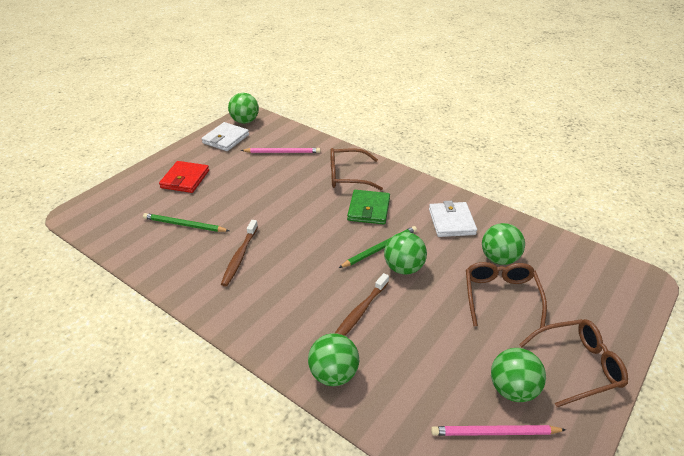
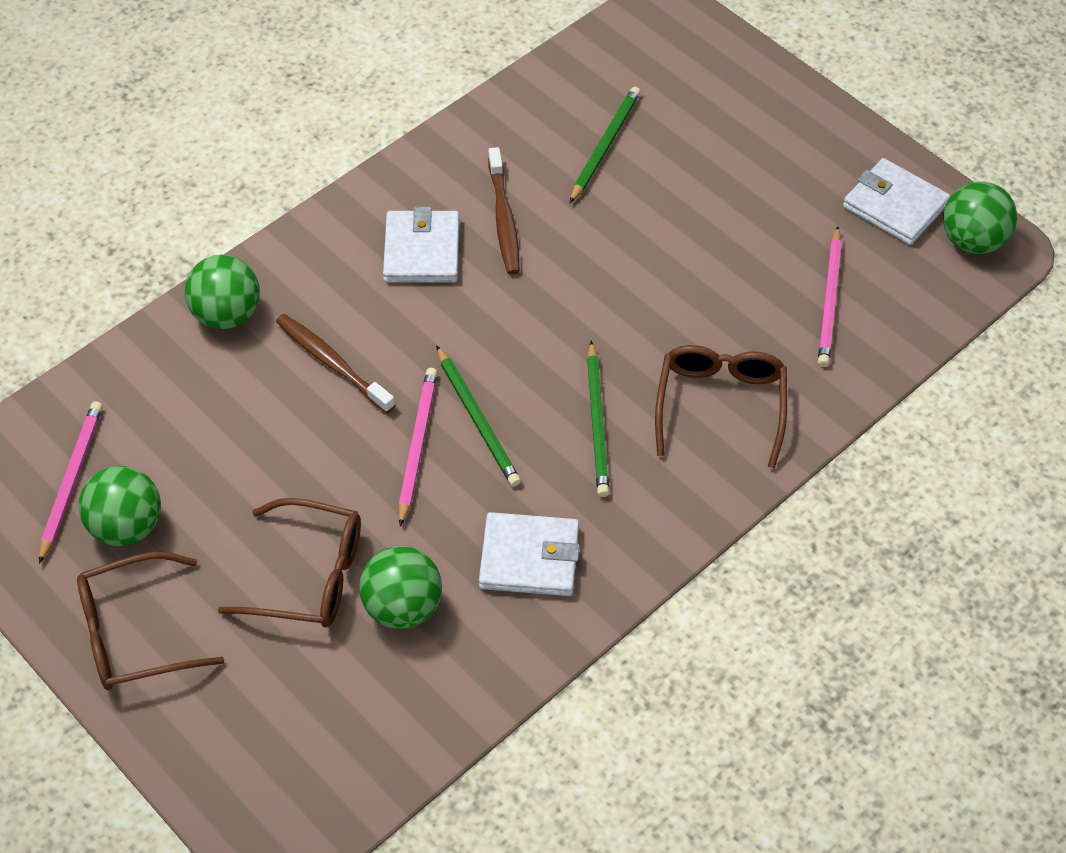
camera: 100 degrees right, 15 degrees up
red wallet [159,161,209,193] -> none
brown toothbrush [221,220,258,287] -> brown toothbrush turned 120 degrees counterclockwise [488,147,520,275]
green wallet [347,190,390,225] -> green pencil [587,341,610,497]
green ball [384,232,427,275] -> pink pencil [398,368,438,527]
brown glasses [519,319,628,407] -> brown glasses turned 75 degrees clockwise [77,552,224,690]
none -> white wallet [383,207,460,283]

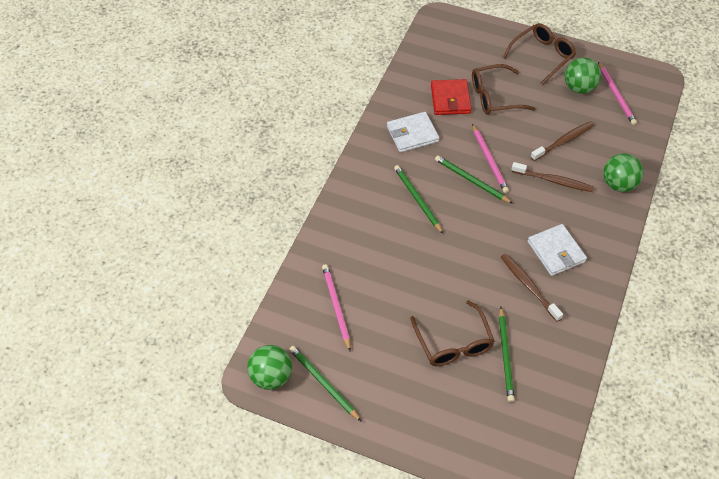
camera: 155 degrees right, 0 degrees up
green ball [359,546,442,629] -> red wallet [431,79,471,115]
brown glasses [655,345,787,469] -> brown glasses moved to [410,300,495,366]
white wallet [843,158,950,245] -> green pencil [289,346,362,422]
none -> brown toothbrush [531,121,594,161]

